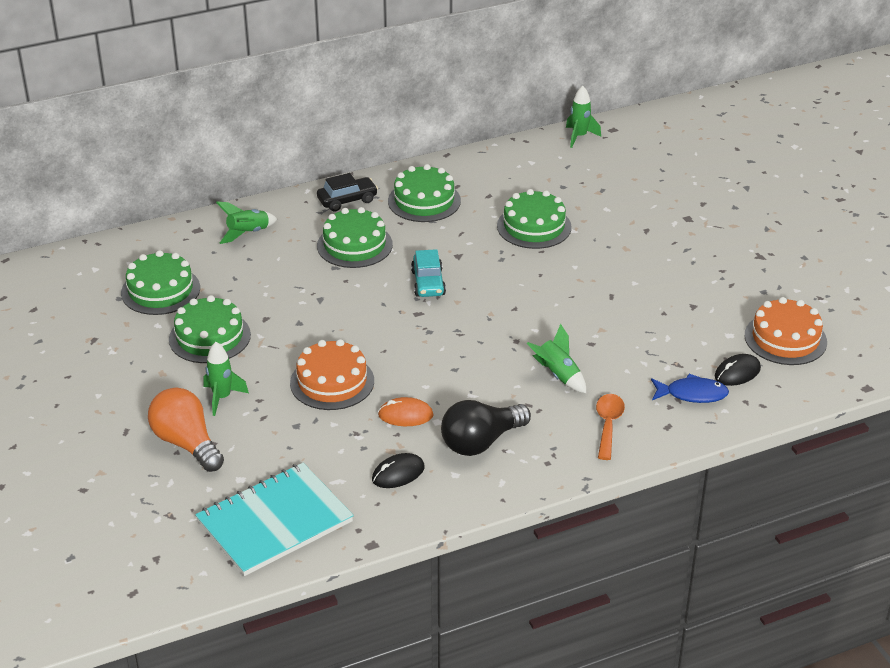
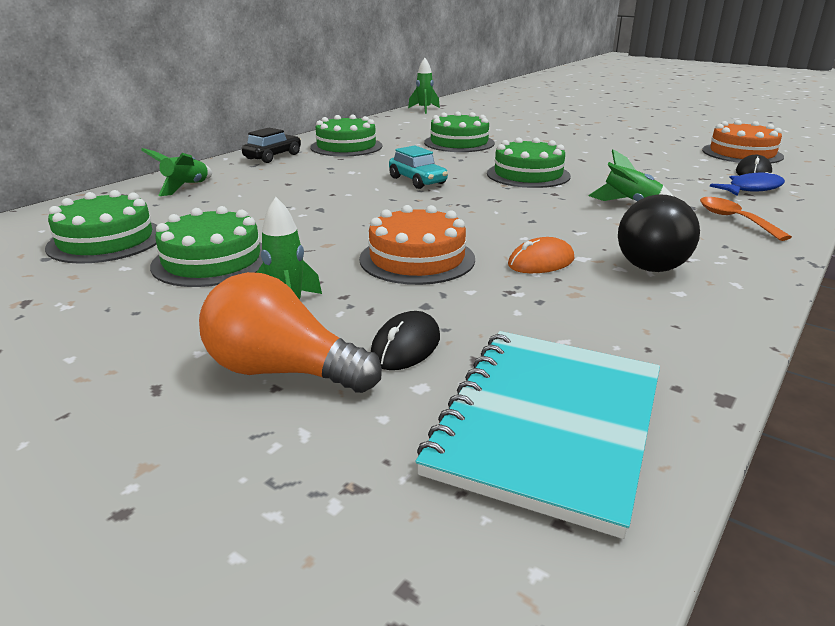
camera: 30 degrees left, 10 degrees down
green cake [317,207,393,268] -> green cake moved to [487,137,571,188]
black mouse [372,453,425,488] -> black mouse moved to [371,311,440,370]

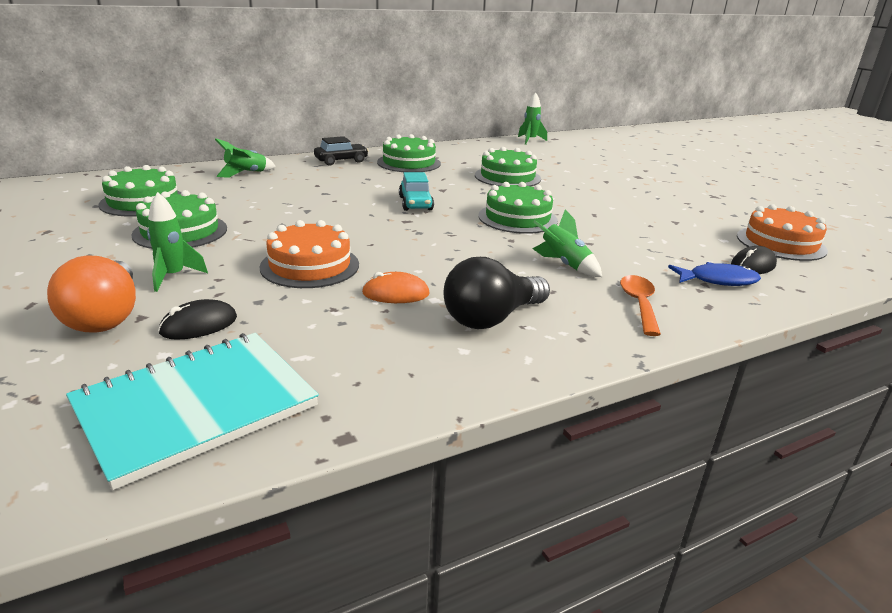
camera: 25 degrees right, 0 degrees up
orange light bulb [199,272,382,393] -> orange light bulb turned 150 degrees counterclockwise [47,255,136,333]

